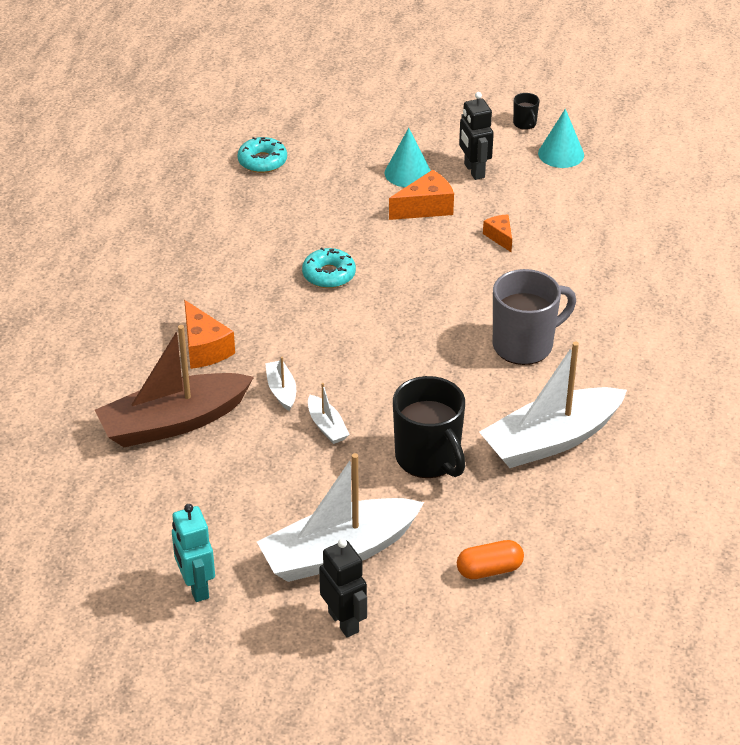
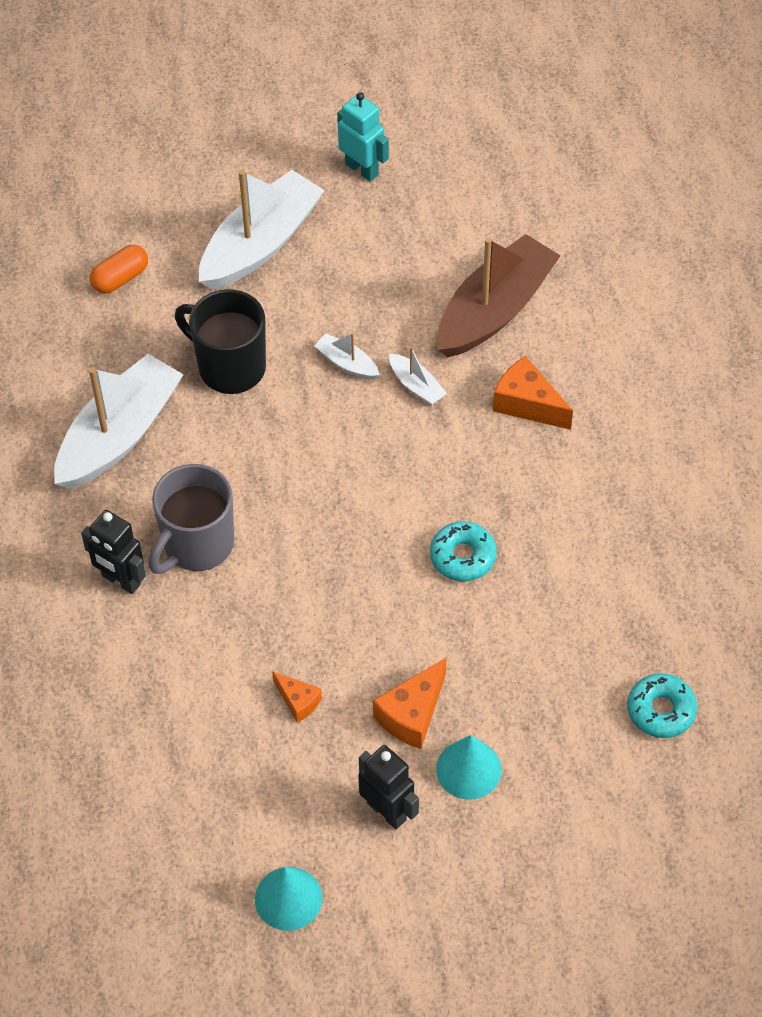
camera: 155 degrees right, 15 degrees up
black robot [319,539,367,637] -> black robot moved to [81,510,146,594]
black mug [513,93,539,130] -> none

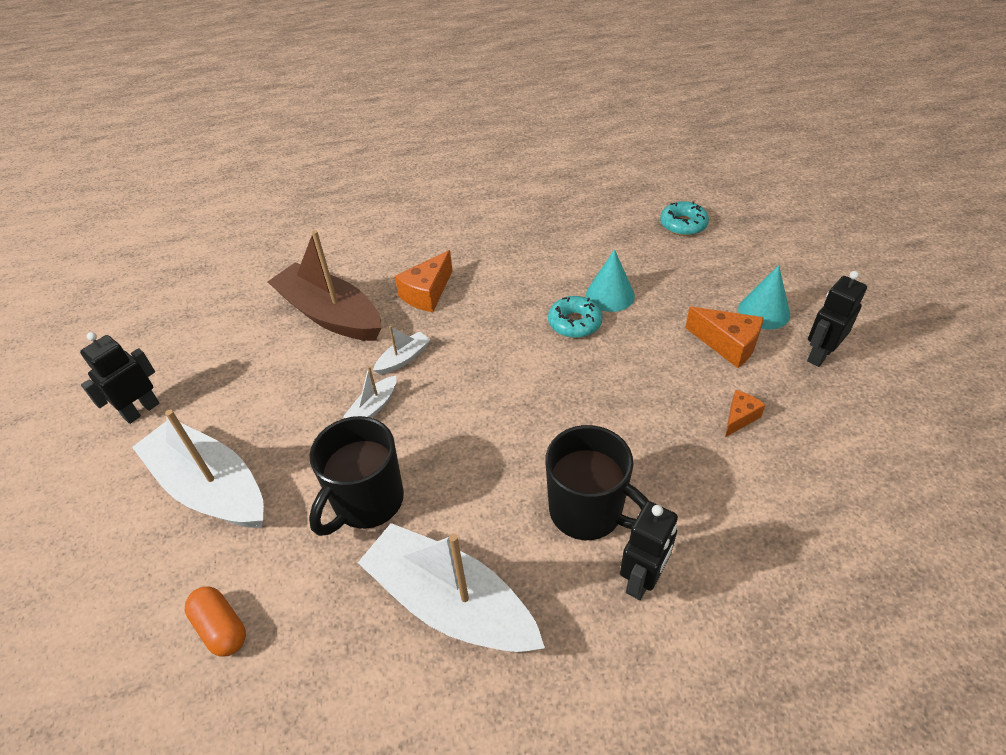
camera: 90 degrees left, 10 degrees down
grey mug [148,464,234,574] -> black mug [546,425,649,540]
turquoise cone [255,867,322,931] -> turquoise cone moved to [586,249,635,312]
turquoise robot [337,92,389,182] -> black robot [80,332,160,424]

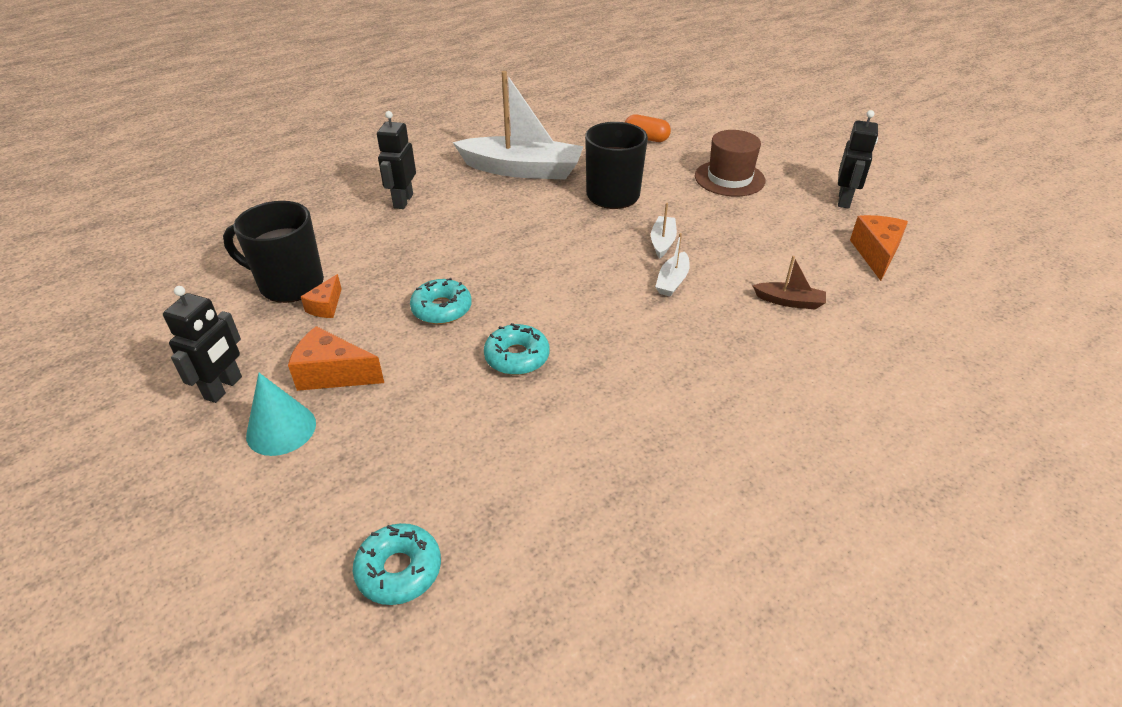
camera: 155 degrees right, 5 degrees down
white boat [132,410,264,528] -> brown hat [695,130,765,197]
brown boat [267,230,382,341] -> brown boat [752,256,826,309], size x0.43
orange cheese [395,250,453,312] -> orange cheese moved to [850,215,908,281]
black mug [546,425,649,540] -> black mug moved to [223,201,324,303]
turquoise cone [586,249,635,312] -> none
none -> turquoise donut [410,278,472,324]

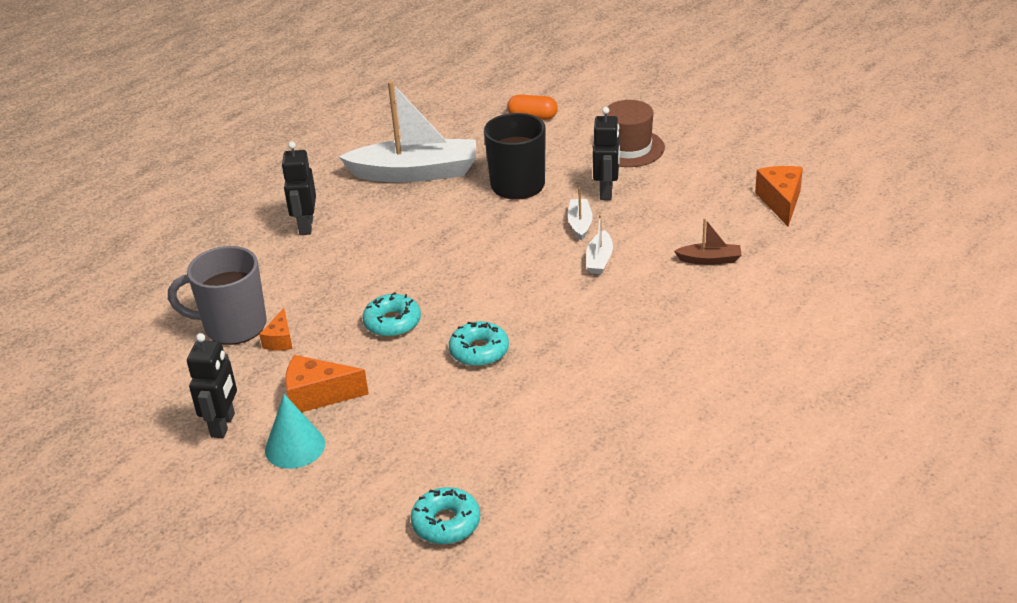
camera: 10 degrees left, 5 degrees down
black mug [223,201,324,303] -> grey mug [168,246,267,345]
black robot [838,110,878,208] -> black robot moved to [593,107,620,200]

